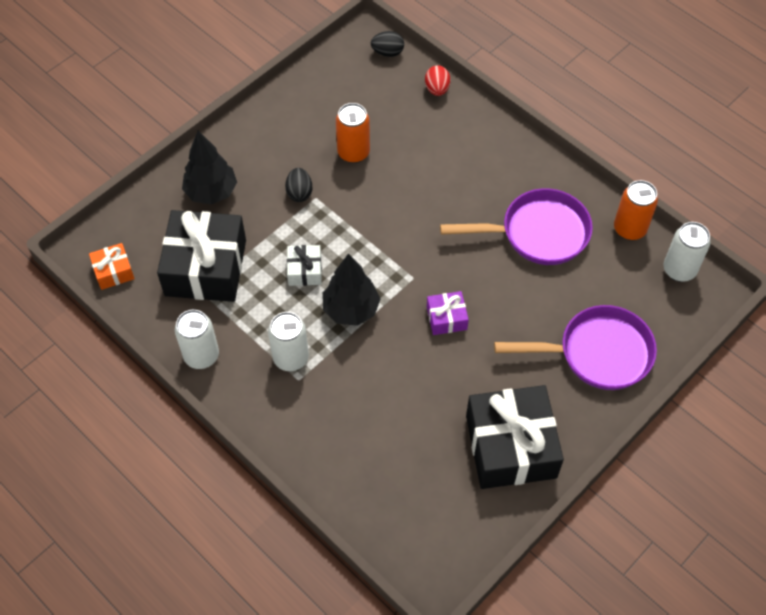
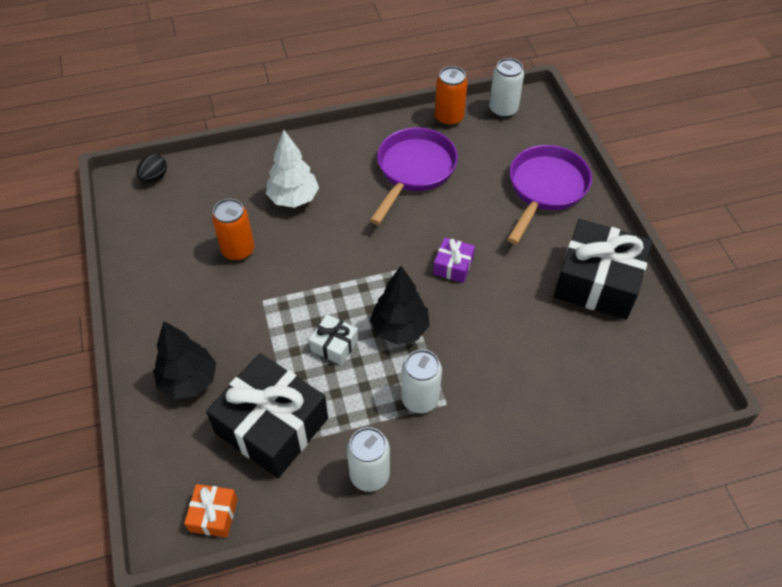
camera: 60 degrees left, 5 degrees down
black egg [285,168,313,202] -> none
red egg [425,65,451,96] -> none
none -> white tree [266,129,319,208]

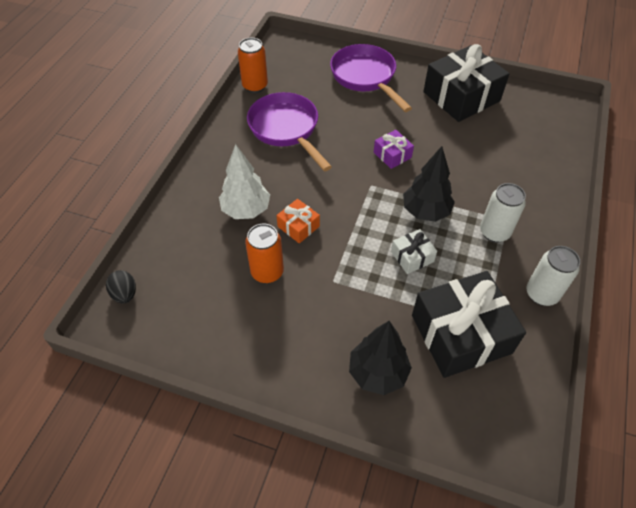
camera: 55 degrees left, 0 degrees up
orange gift [184,484,238,538] -> orange gift moved to [276,199,320,243]
white can [489,58,524,118] -> none

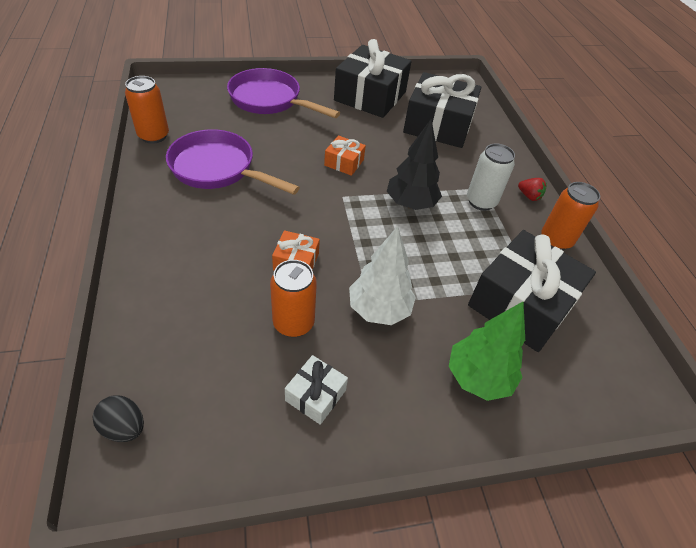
camera: 35 degrees left, 5 degrees down
white tree [219,144,270,219] -> white tree moved to [349,226,416,325]
black tree [349,321,412,395] -> green tree [449,301,525,401]
purple gift [374,130,414,169] -> orange gift [324,135,366,176]
white gift [391,229,437,274] -> white gift moved to [285,355,348,425]
white can [526,246,580,306] -> orange can [541,182,600,250]
none -> black gift [403,72,482,148]
none -> red strawberry [518,178,547,201]

